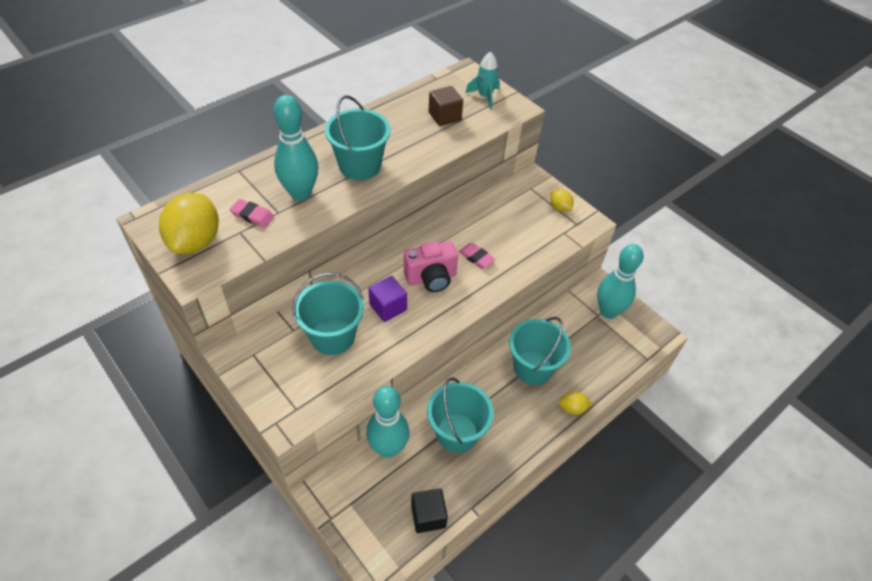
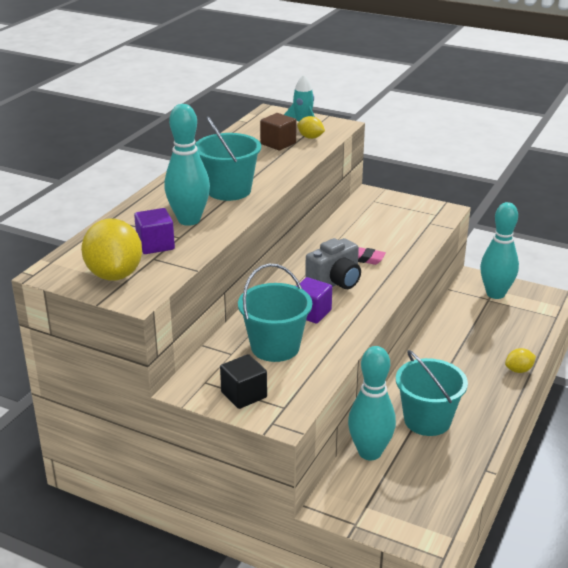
camera: 20 degrees left, 20 degrees down
pink eraser [229,199,274,228] -> purple cube [134,208,175,254]
pink camera [404,241,458,292] -> grey camera [305,238,361,289]
black cube [411,488,448,533] -> black cube moved to [220,354,267,409]
turquoise bucket [509,317,571,385] -> none
yellow lemon [550,189,574,212] -> yellow lemon moved to [297,116,325,139]

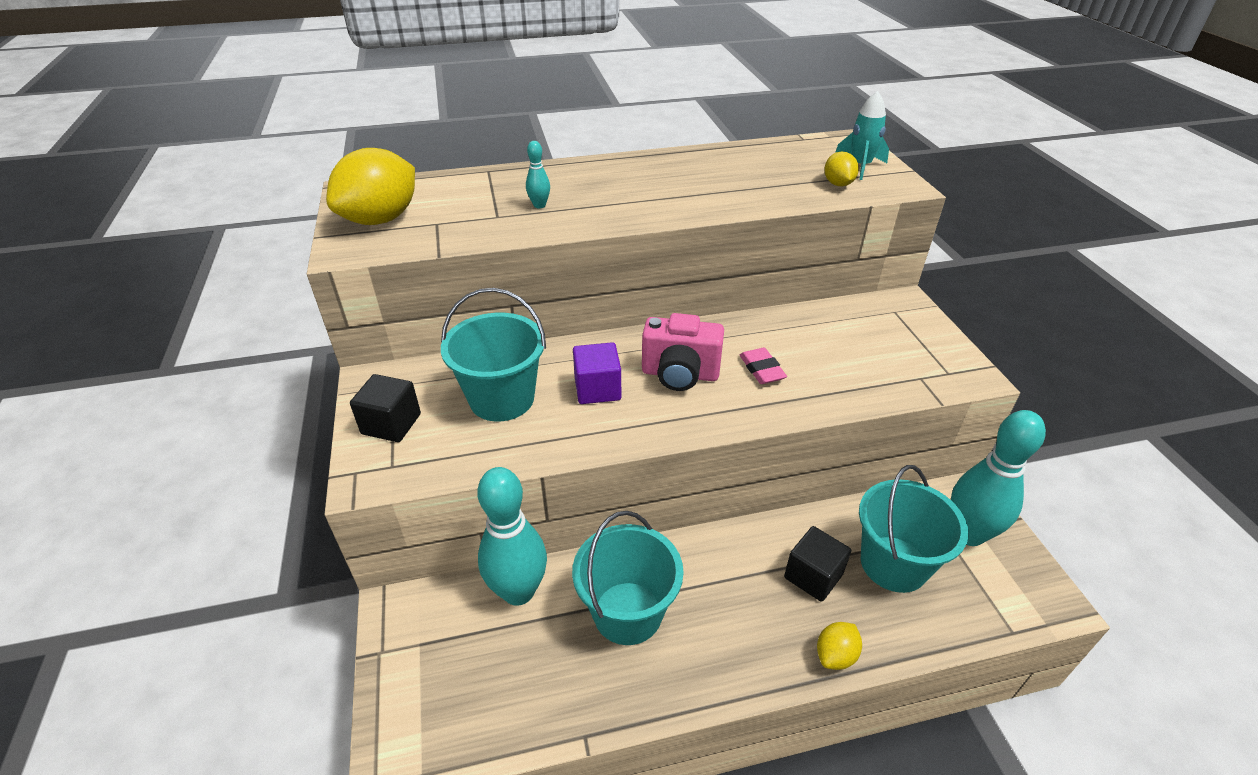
camera: 50 degrees right, 10 degrees up
purple cube [134,208,175,254] -> none
turquoise bowling pin [164,104,210,226] -> turquoise bowling pin [526,141,550,208], size x0.42
turquoise bucket [195,116,261,201] -> turquoise bucket moved to [859,465,969,593]
brown cube [260,113,296,150] -> none
grey camera [305,238,361,289] -> pink camera [642,313,724,391]
yellow lemon [505,348,536,373] -> yellow lemon turned 75 degrees counterclockwise [817,622,862,670]
none -> black cube [784,526,852,602]

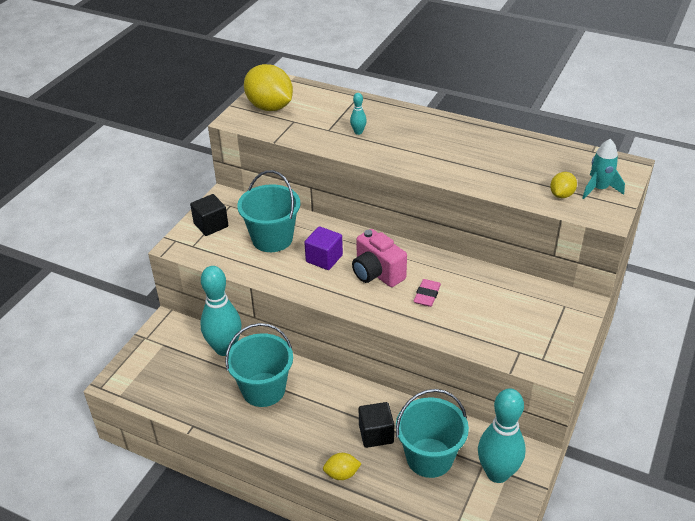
camera: 40 degrees right, 0 degrees up
yellow lemon [326,148,415,225] -> yellow lemon turned 60 degrees clockwise [244,64,293,111]

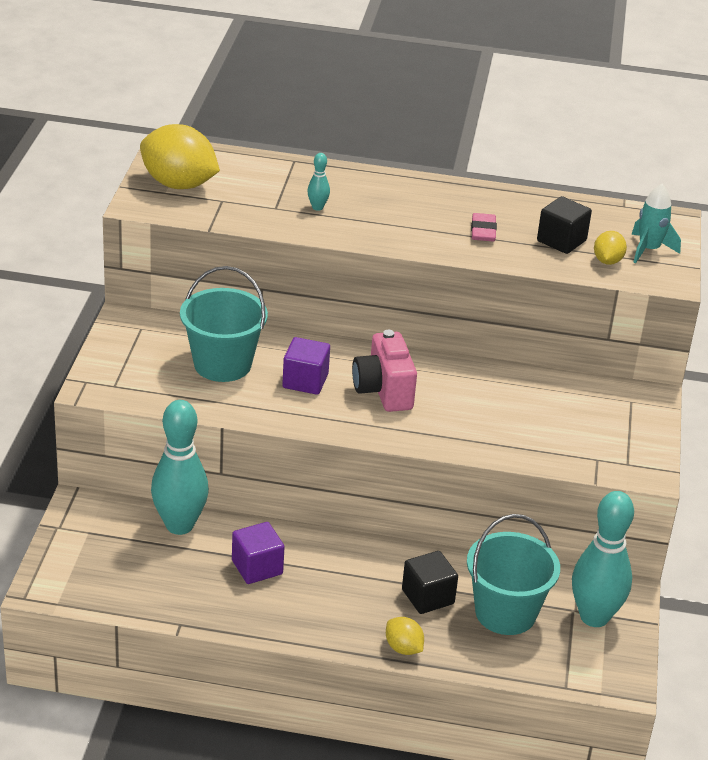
camera: 20 degrees left, 5 degrees down
black cube [190,194,228,236] -> black cube moved to [537,196,592,254]
turquoise bucket [225,323,293,407] -> purple cube [232,522,284,584]
yellow lemon [323,453,361,480] -> yellow lemon turned 75 degrees clockwise [386,617,424,655]
pink camera [352,229,407,287] -> pink camera turned 45 degrees clockwise [352,330,417,412]
pink eraser [413,279,441,307] -> pink eraser moved to [471,213,497,241]

